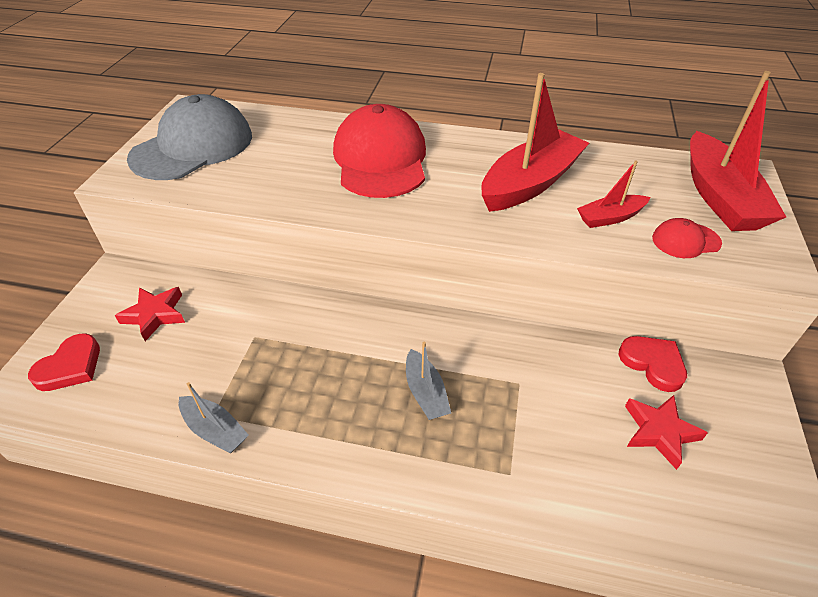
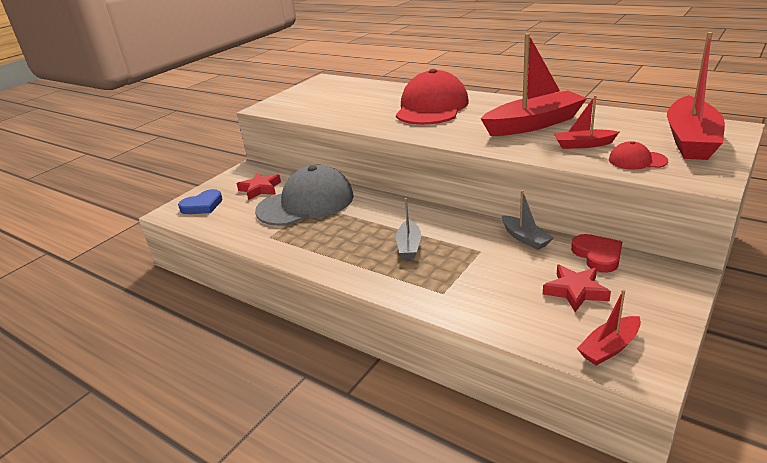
camera: 25 degrees right, 15 degrees down
red heart [28,334,100,391] -> blue heart [178,189,222,214]
grey cap [127,94,252,180] -> grey cap moved to [255,165,354,226]
grey boat [179,382,249,453] -> grey boat moved to [502,190,553,250]
none -> red boat [577,290,641,366]

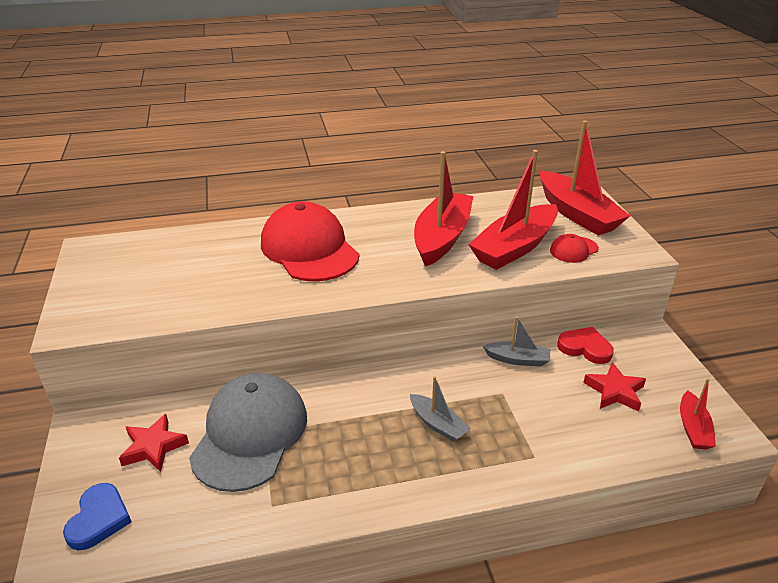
camera: 50 degrees left, 5 degrees up
red boat [554,95,619,149] -> red boat [468,150,558,270], size x1.97

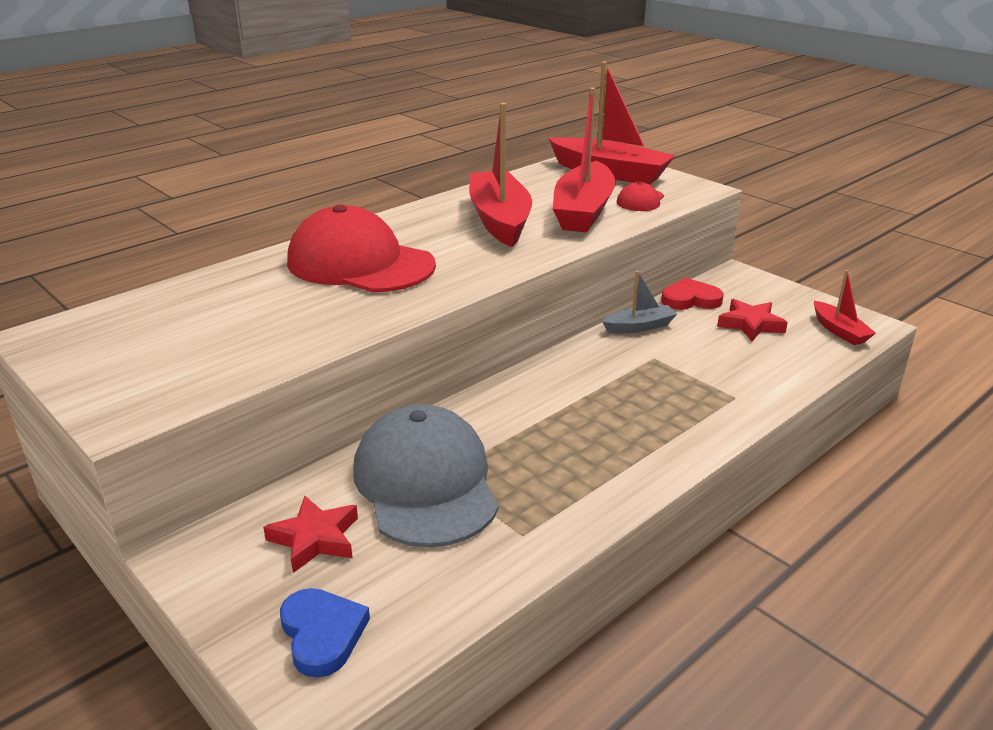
camera: 30 degrees left, 5 degrees down
grey boat [410,376,471,442] -> none

